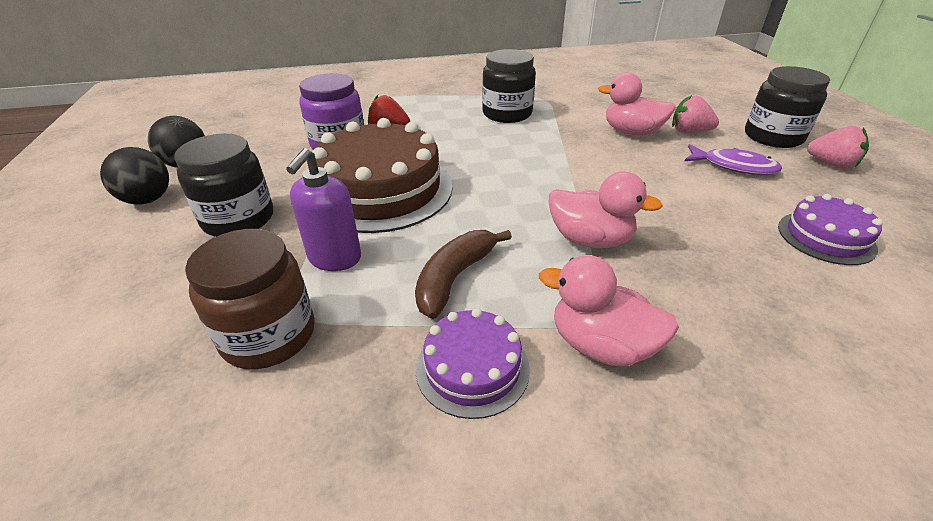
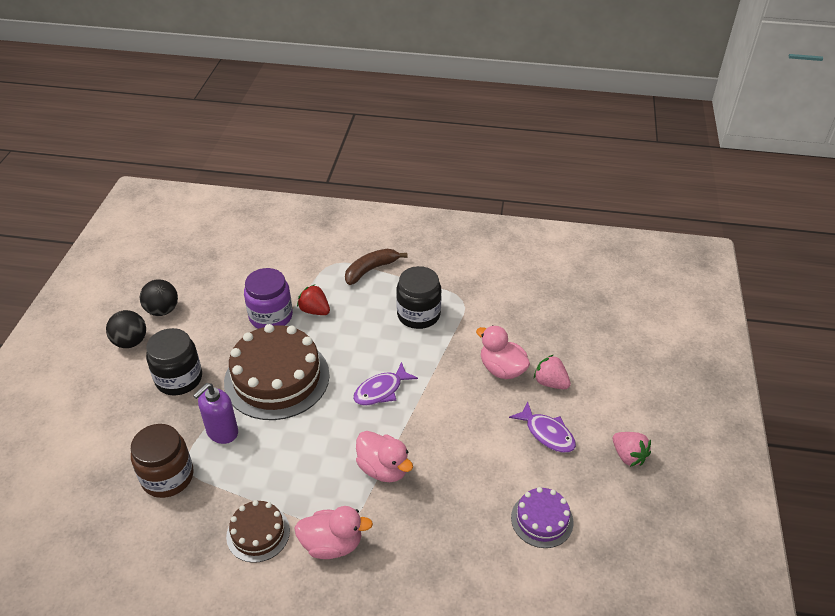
camera: 20 degrees right, 5 degrees up
brown banana [415,230,512,319] -> brown banana moved to [345,249,407,285]
purple cake [416,308,530,419] -> brown cake [226,500,290,563]
pink duck [539,255,679,366] -> pink duck turned 135 degrees clockwise [294,506,373,559]
black jar [745,66,830,148] -> none
none -> purple fish [353,362,418,406]

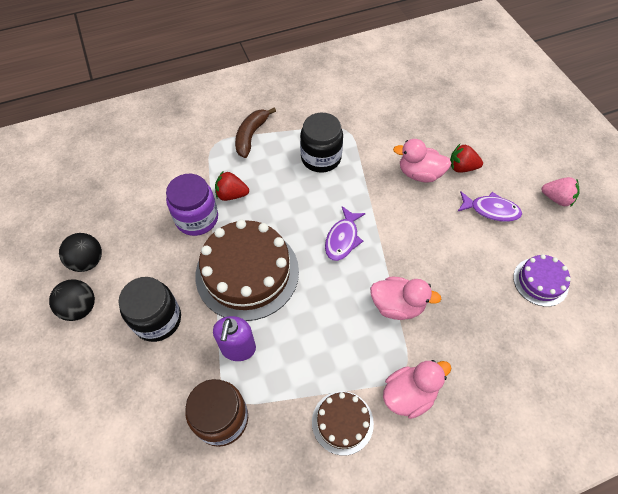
camera: 30 degrees left, 15 degrees up
pink strawberry [534,355,571,389] -> red strawberry [450,144,483,173]

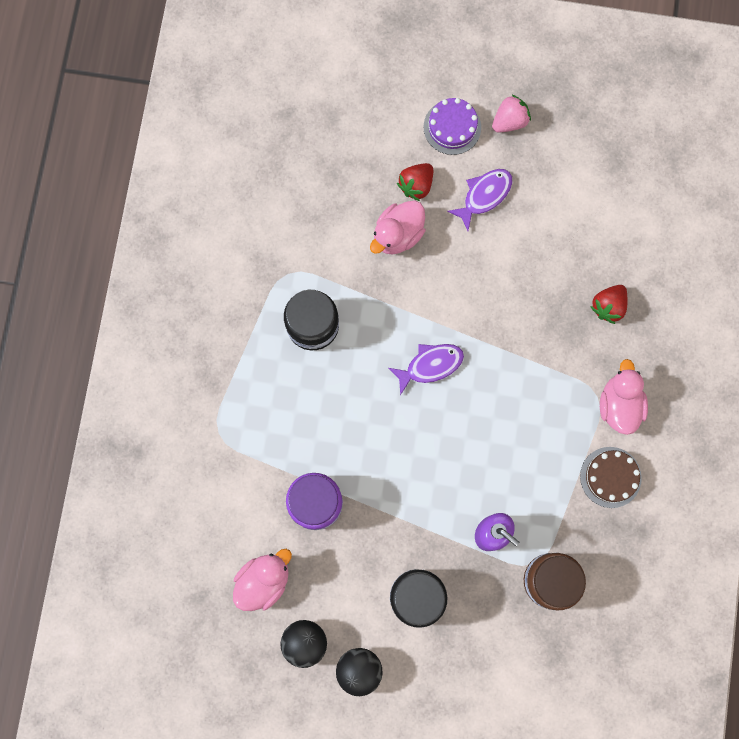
camera: 60 degrees left, 20 degrees up
brown cake [195,219,299,321] -> none
red strawberry [215,172,249,201] -> red strawberry moved to [590,285,628,324]
brown banana [235,108,276,158] -> none
purple fish [325,206,366,261] -> purple fish turned 75 degrees counterclockwise [389,344,464,395]
pink duck [370,277,441,320] -> pink duck moved to [233,549,292,611]
purple cake [513,254,571,307] -> purple cake moved to [424,98,481,155]

